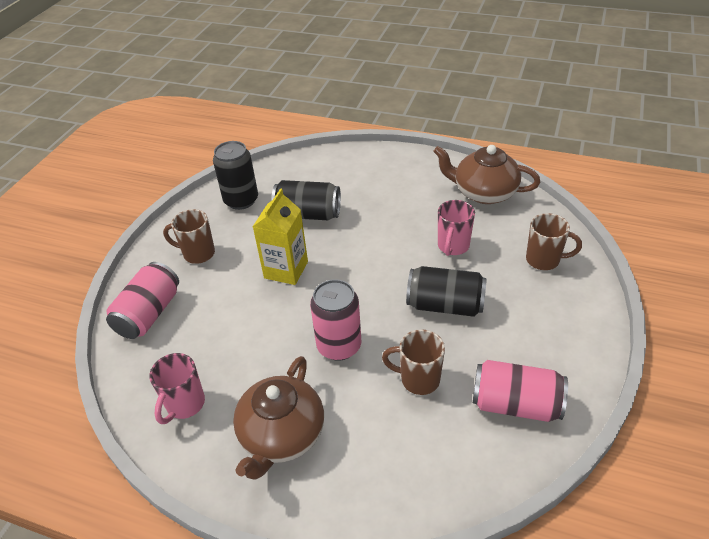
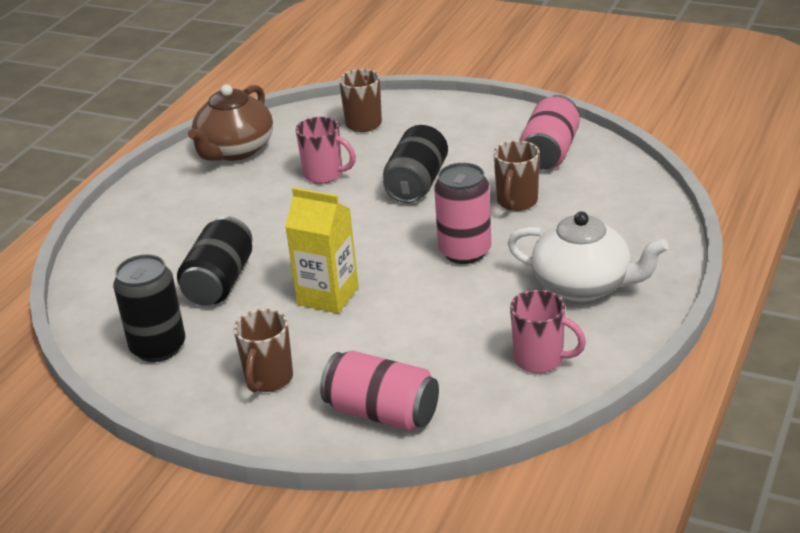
camera: 85 degrees left, 10 degrees down
brown teapot [233,356,324,480] -> white teapot [507,211,669,302]

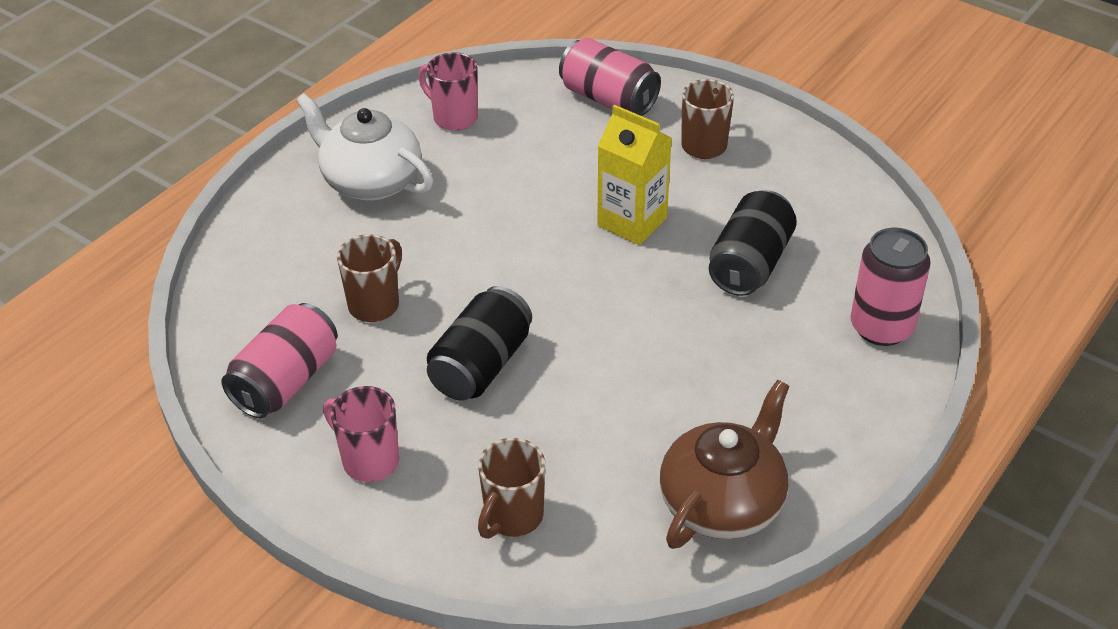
camera: 170 degrees left, 10 degrees up
black can [113,254,185,362] -> none
pink mug [295,117,356,184] -> pink mug moved to [323,386,399,482]
pink can [434,163,491,264] -> pink can moved to [851,228,931,346]

